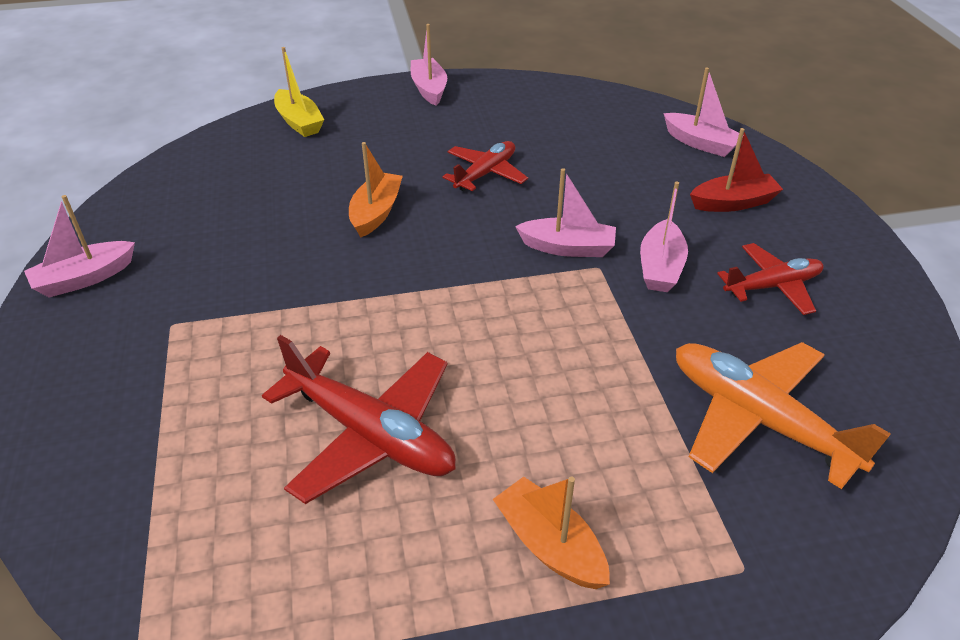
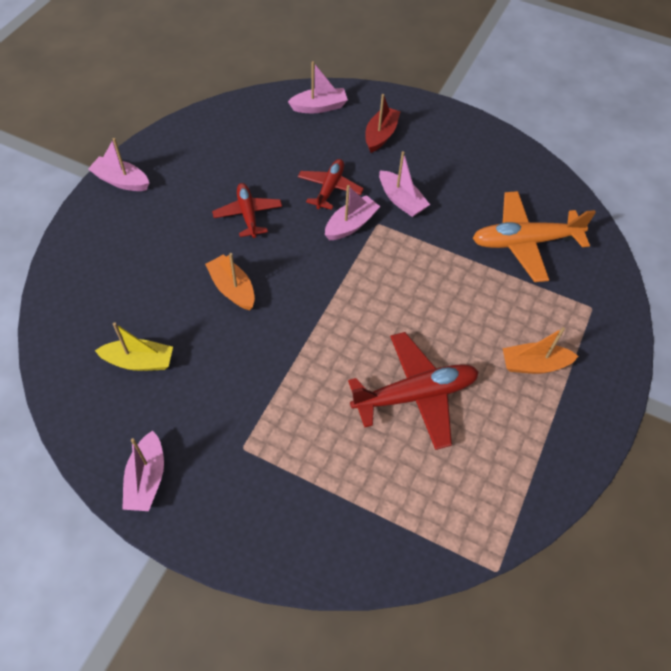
camera: 55 degrees left, 15 degrees up
yellow boat [274,47,324,137] -> yellow boat moved to [95,322,173,371]
red plane [717,243,824,315] -> red plane moved to [298,159,364,210]

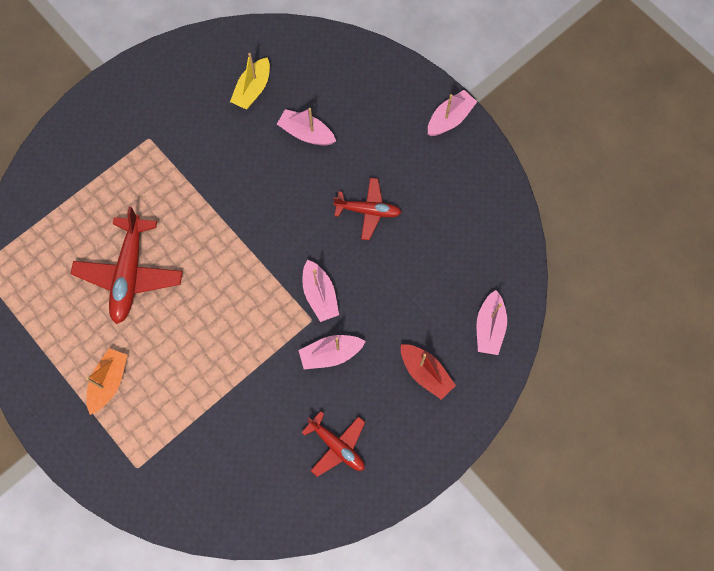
camera: 115 degrees right, 15 degrees up
pink boat [122,430,164,511] -> pink boat moved to [277,108,336,145]
orange boat [205,253,255,310] -> none
red plane [298,159,364,210] -> red plane moved to [301,411,365,477]
orange plane [473,191,596,282] -> none

